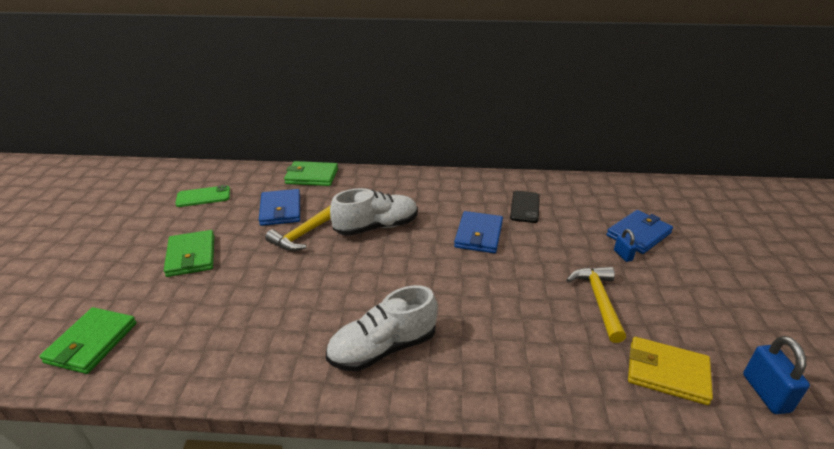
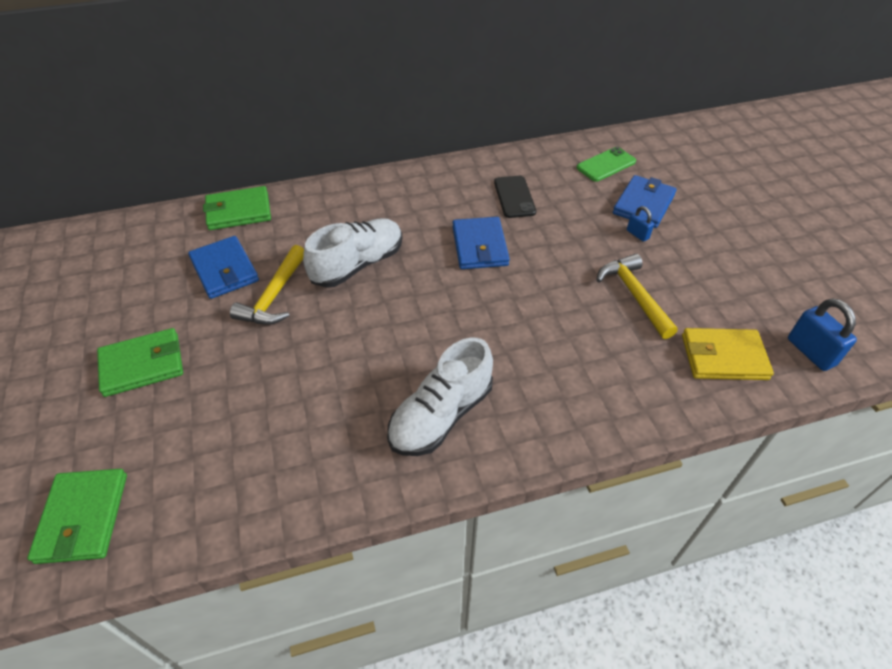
camera: 20 degrees left, 15 degrees up
green wallet [164,230,214,277] -> green wallet turned 75 degrees counterclockwise [97,328,183,397]
green phone [175,185,230,207] -> green phone moved to [577,147,636,182]

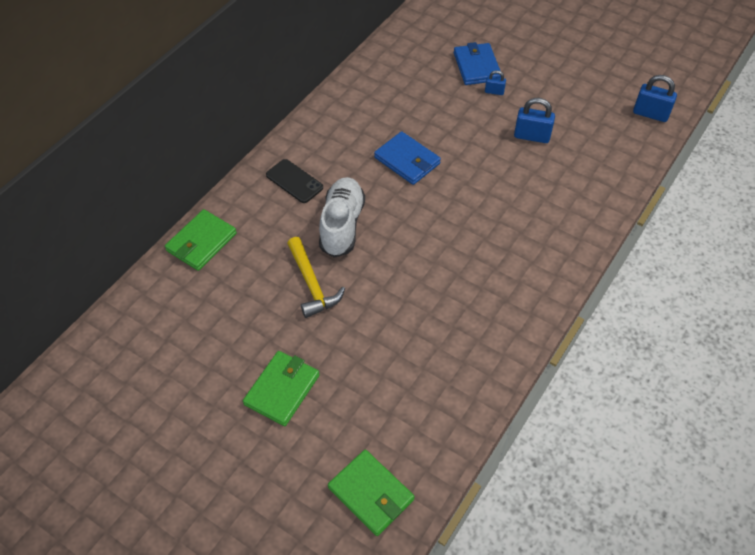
camera: 40 degrees left, 5 degrees up
blue wallet [188,236,259,299] -> none
white shoe [387,337,493,456] -> none
black phone [494,176,536,218] -> black phone moved to [266,159,323,203]
green phone [577,147,636,182] -> none
yellow hammer [597,254,678,339] -> blue padlock [514,98,555,143]
yellow wallet [682,328,774,380] -> none

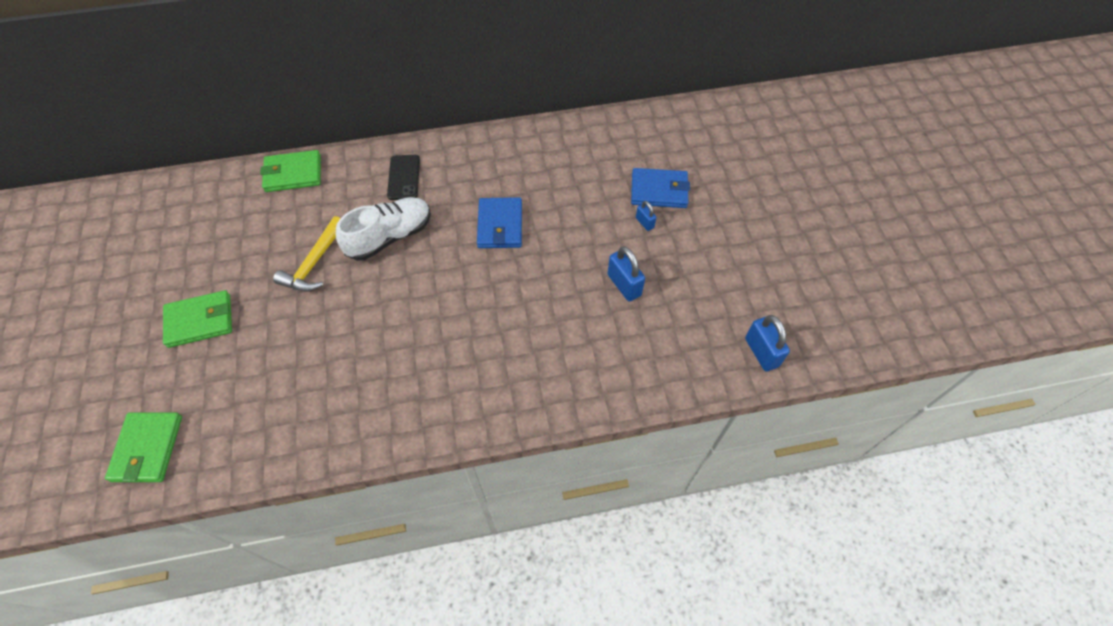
camera: 45 degrees right, 5 degrees up
blue wallet [454,42,501,85] -> blue wallet turned 60 degrees clockwise [631,168,690,208]

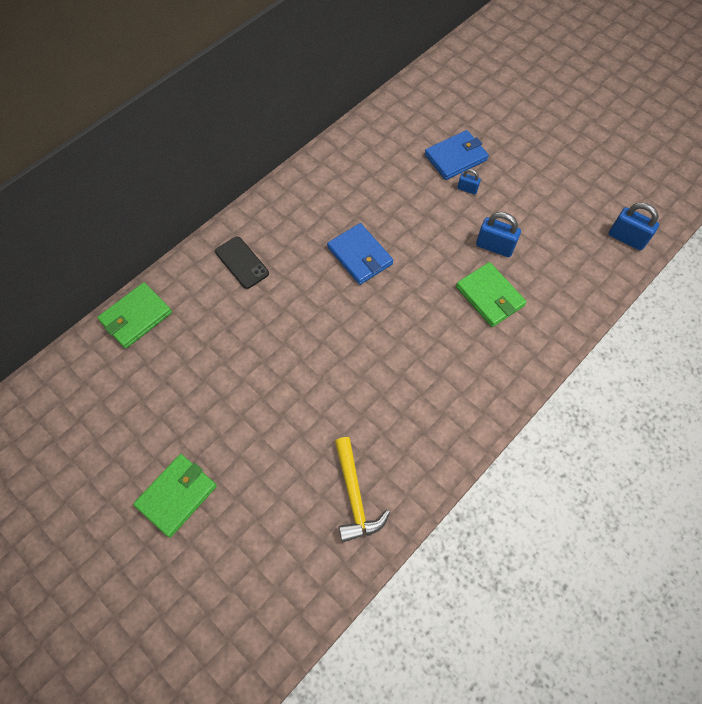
camera: 35 degrees left, 5 degrees up
green wallet [105,412,182,482] -> green wallet moved to [456,262,527,327]
yellow hammer [273,216,340,292] -> yellow hammer moved to [335,437,390,542]
white shoe [336,197,431,261] -> none

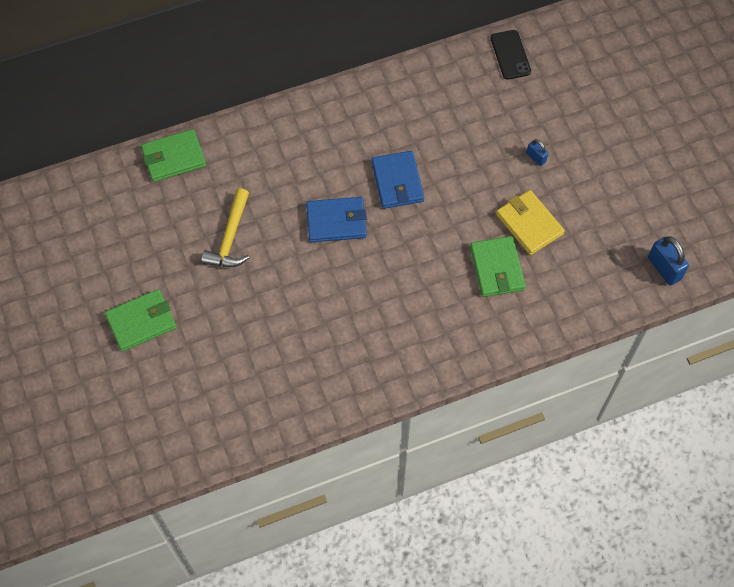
camera: 25 degrees right, 0 degrees up
black phone [215,237,269,289] -> black phone moved to [491,30,531,80]
yellow hammer [335,437,390,542] -> yellow hammer moved to [201,188,249,267]
blue wallet [425,130,489,180] -> blue wallet moved to [306,197,367,242]
blue padlock [476,212,521,257] -> yellow wallet [496,190,565,255]

